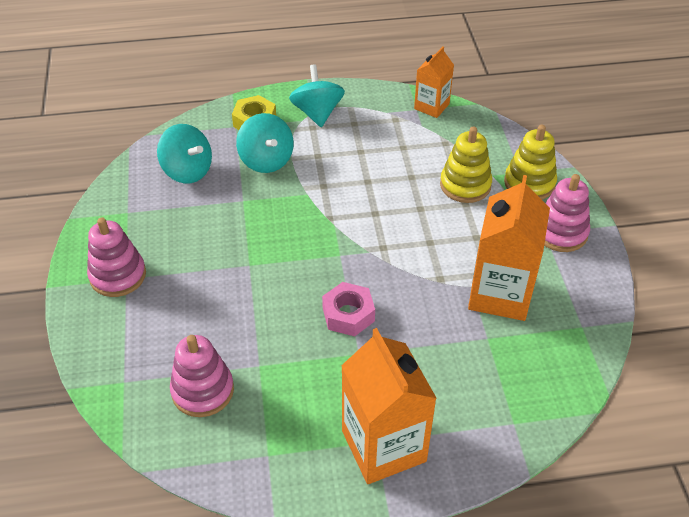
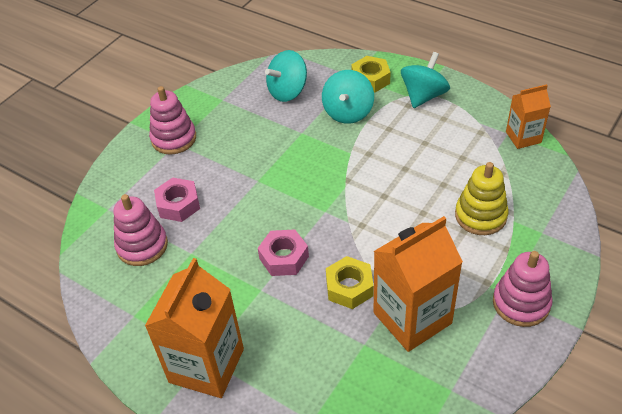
camera: 45 degrees right, 0 degrees up
turquoise spinning top [157,124,212,183] -> turquoise spinning top turned 60 degrees clockwise [265,50,307,102]
yellow stacking toy [504,125,557,200] -> none
none -> pink nut [154,177,200,222]
none -> yellow nut [326,256,374,309]

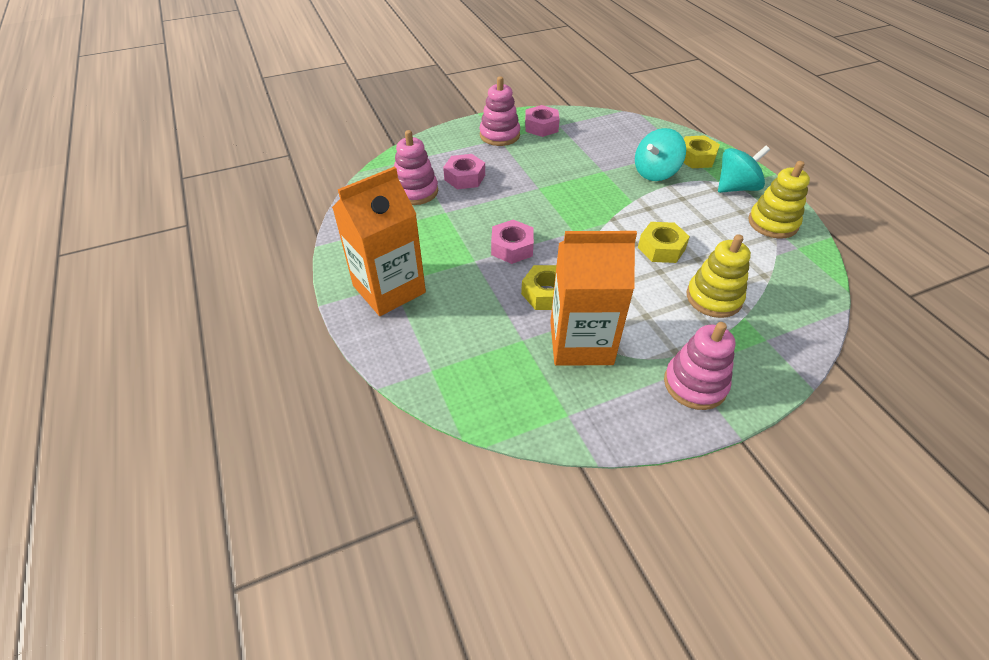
camera: 30 degrees right, 0 degrees up
turquoise spinning top [265,50,307,102] -> none
orange carton [506,84,551,149] -> none
none -> pink nut [525,105,560,137]
none -> yellow nut [638,222,690,263]
none -> yellow stacking toy [748,161,810,239]

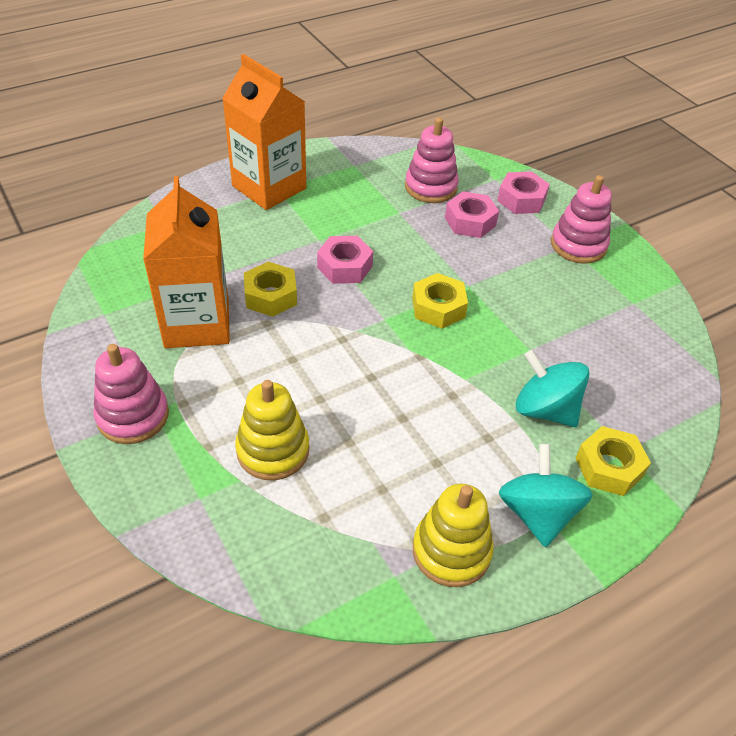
camera: 80 degrees right, 0 degrees up
pink nut [525,105,560,137] -> pink nut moved to [497,171,550,214]
yellow nut [638,222,690,263] -> yellow nut moved to [412,273,468,329]
turquoise spinning top [718,146,770,193] -> turquoise spinning top turned 150 degrees counterclockwise [499,444,593,547]

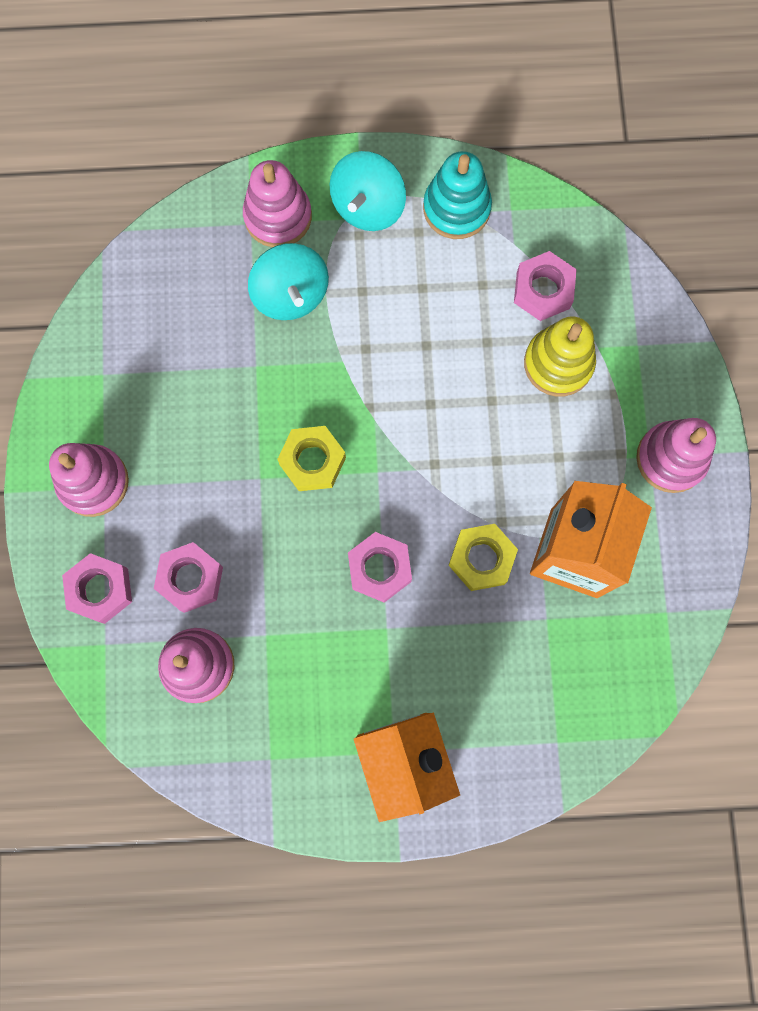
camera: 150 degrees left, 30 degrees up
yellow stacking toy [413,483,494,587] -> turquoise stacking toy [423,151,492,239]
yellow nut [575,426,651,496] -> pink stacking toy [243,160,312,247]
none -> pink nut [514,251,577,321]

